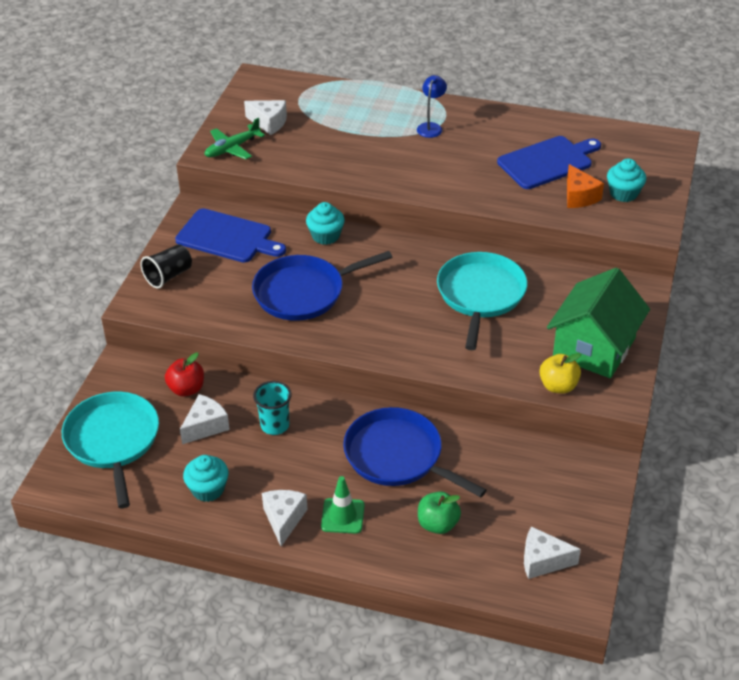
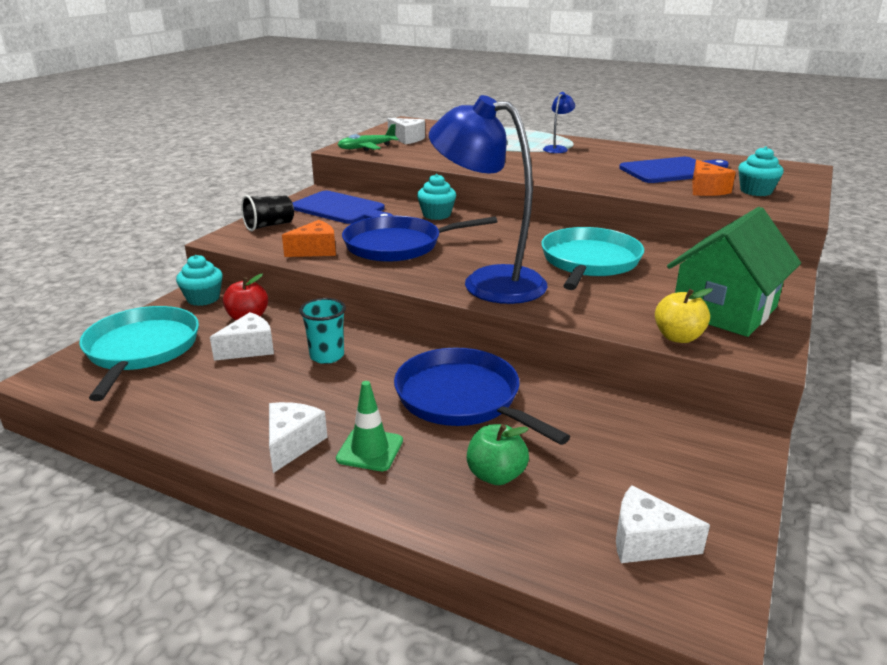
camera: 10 degrees right, 15 degrees down
turquoise cupcake [183,455,229,502] -> turquoise cupcake moved to [176,255,223,306]
none -> orange cheese [282,220,336,257]
none -> blue lamp [429,95,548,304]

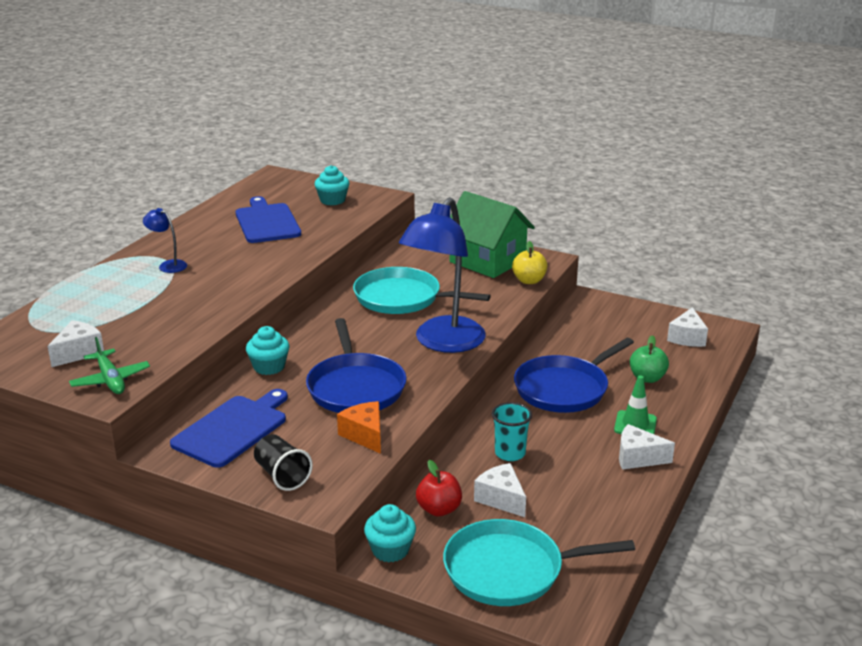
camera: 90 degrees left, 0 degrees up
orange cheese [692,160,736,196] -> none

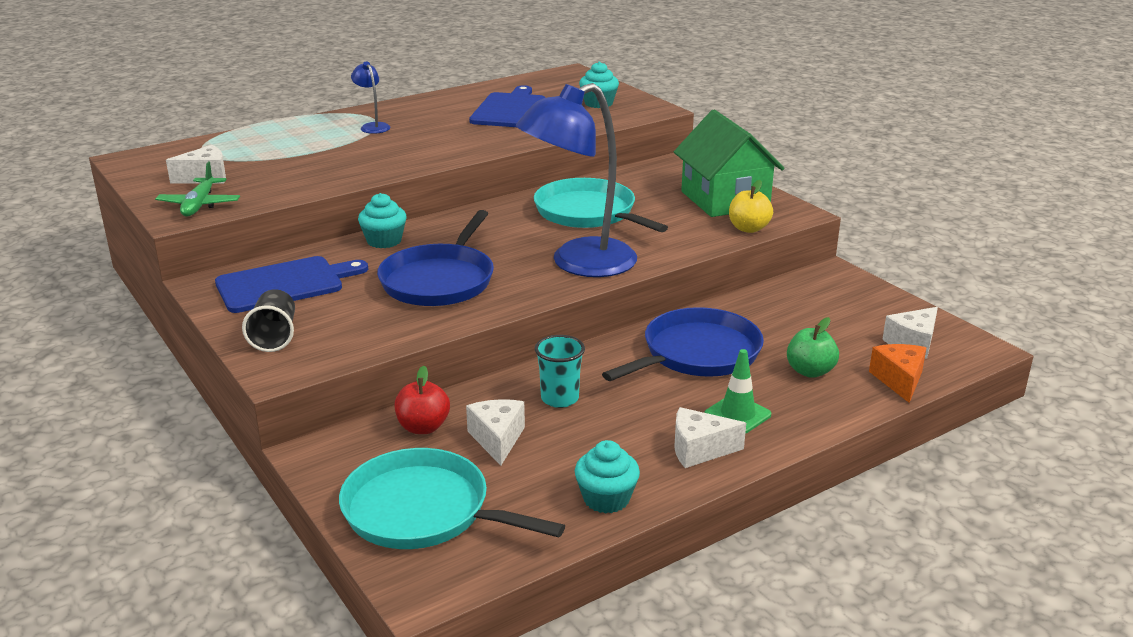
camera: 30 degrees right, 0 degrees up
orange cheese [337,401,381,454] -> orange cheese moved to [869,344,926,403]
turquoise cupcake [364,504,416,562] -> turquoise cupcake moved to [575,440,640,514]
blue pan [514,338,634,413] -> blue pan turned 150 degrees clockwise [602,307,764,381]
white cheese [619,424,675,470] -> white cheese turned 45 degrees counterclockwise [674,407,746,468]

